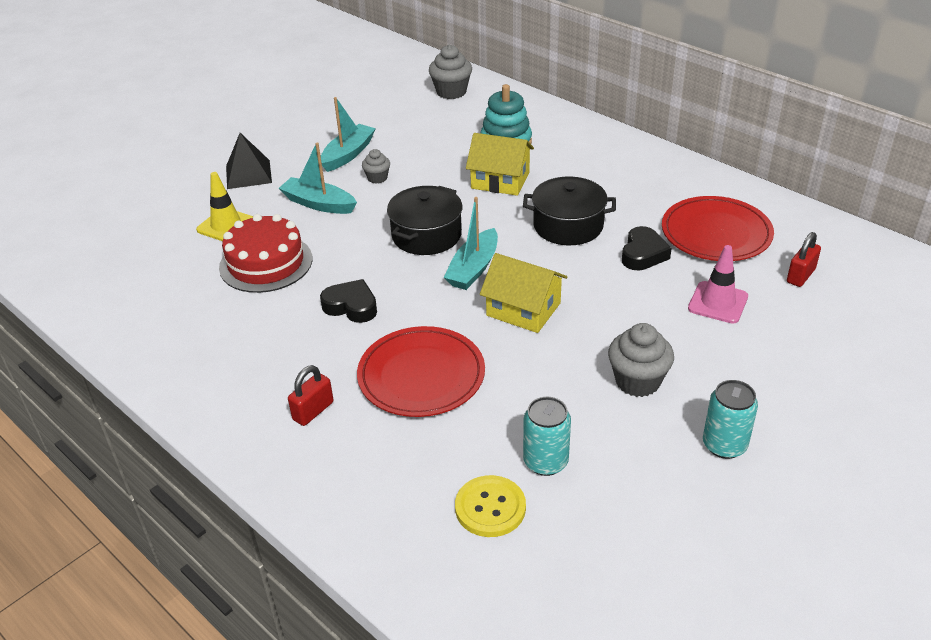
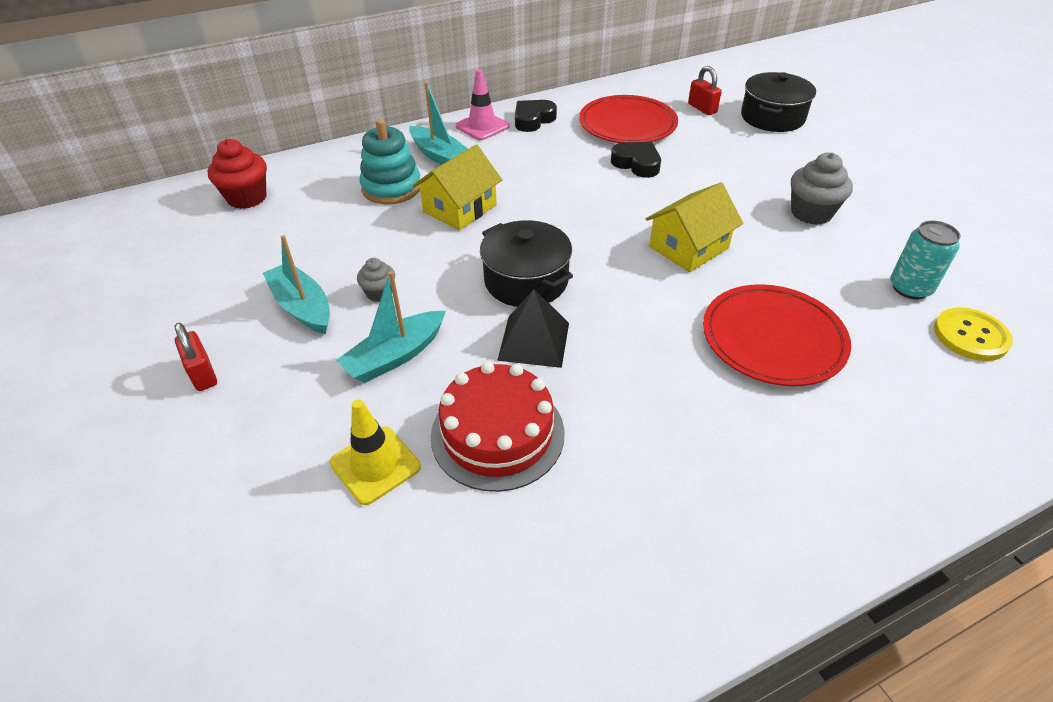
camera: 70 degrees left, 5 degrees up
black pyramid [226,133,272,189] -> black pyramid moved to [497,289,569,368]
red padlock [288,365,334,426] -> red padlock moved to [175,323,217,391]
black heart [320,279,377,323] -> black heart moved to [515,100,557,132]
grey cupcake [429,45,472,99] -> red cupcake [208,139,267,209]
turquoise boat [443,197,498,290] -> turquoise boat moved to [409,82,468,165]
black pot [523,177,616,245] -> black pot moved to [741,72,816,132]
pink traffic cone [688,245,748,323] -> pink traffic cone moved to [455,69,510,140]
turquoise can [703,380,758,459] -> none

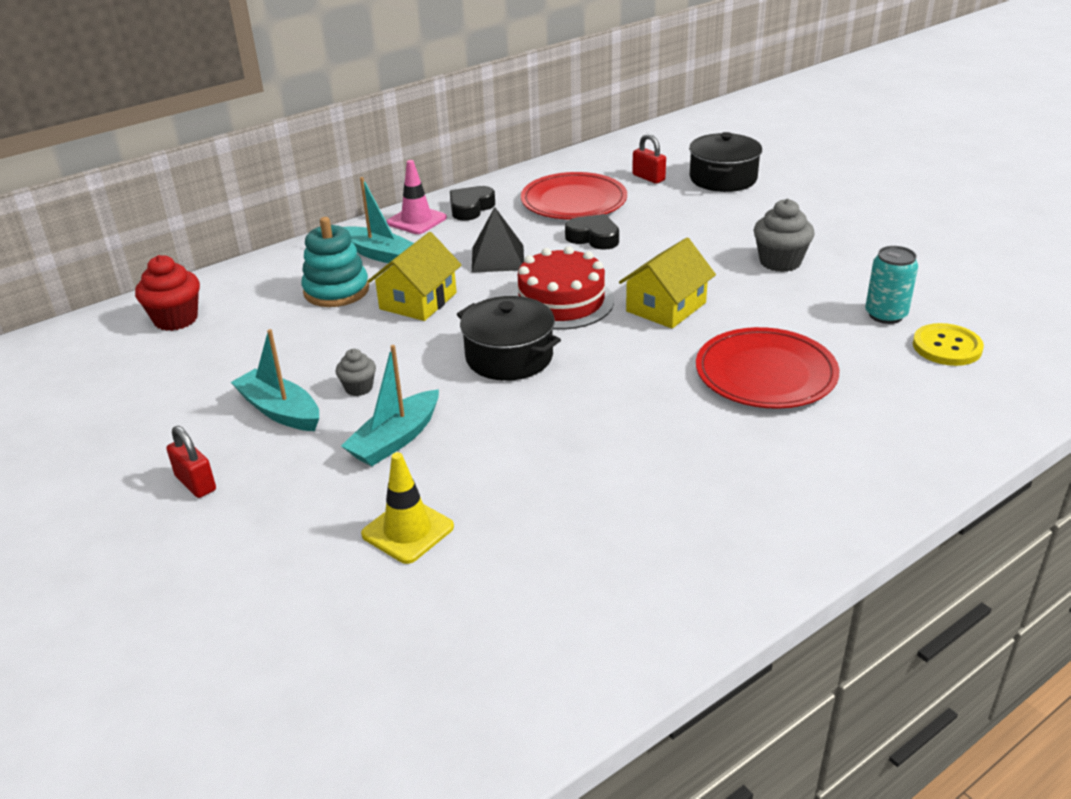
camera: 10 degrees left, 10 degrees down
red cake [431,362,564,492] -> red cake moved to [511,246,614,330]
black pyramid [497,289,569,368] -> black pyramid moved to [472,207,524,273]

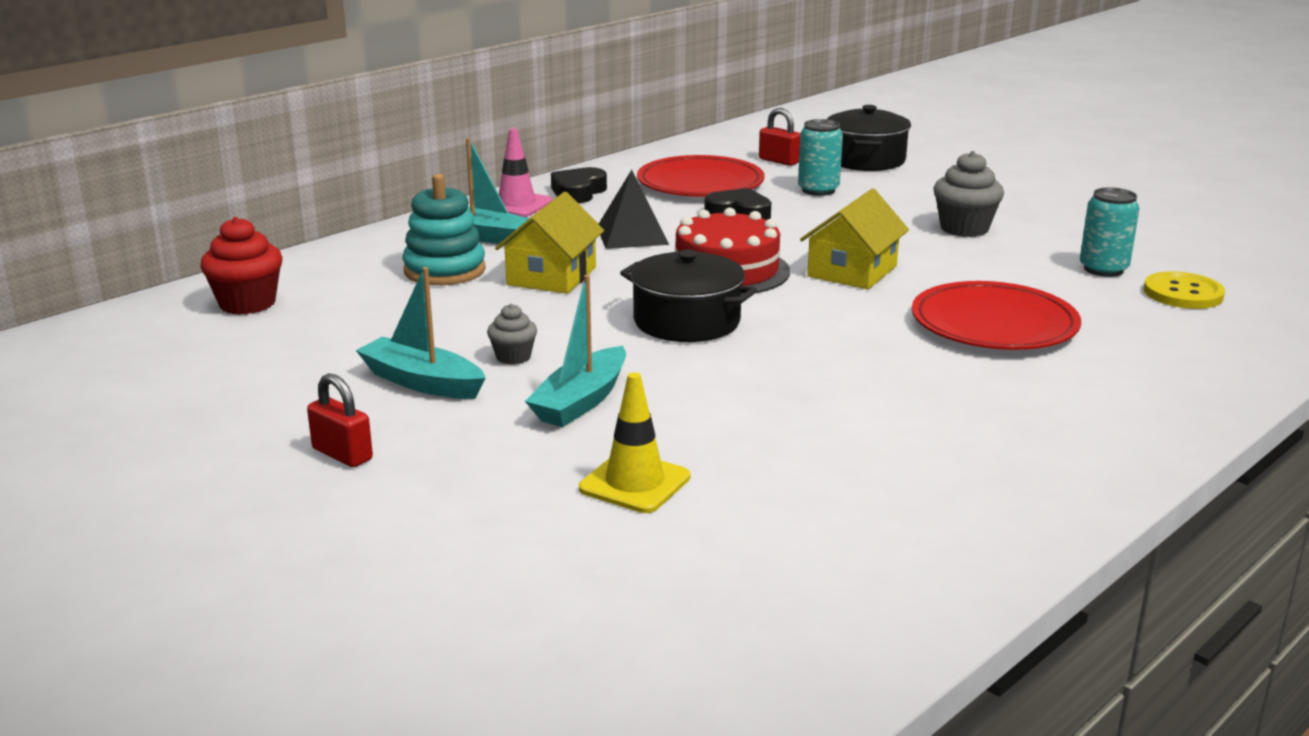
camera: 10 degrees left, 10 degrees down
none -> turquoise can [798,119,843,196]

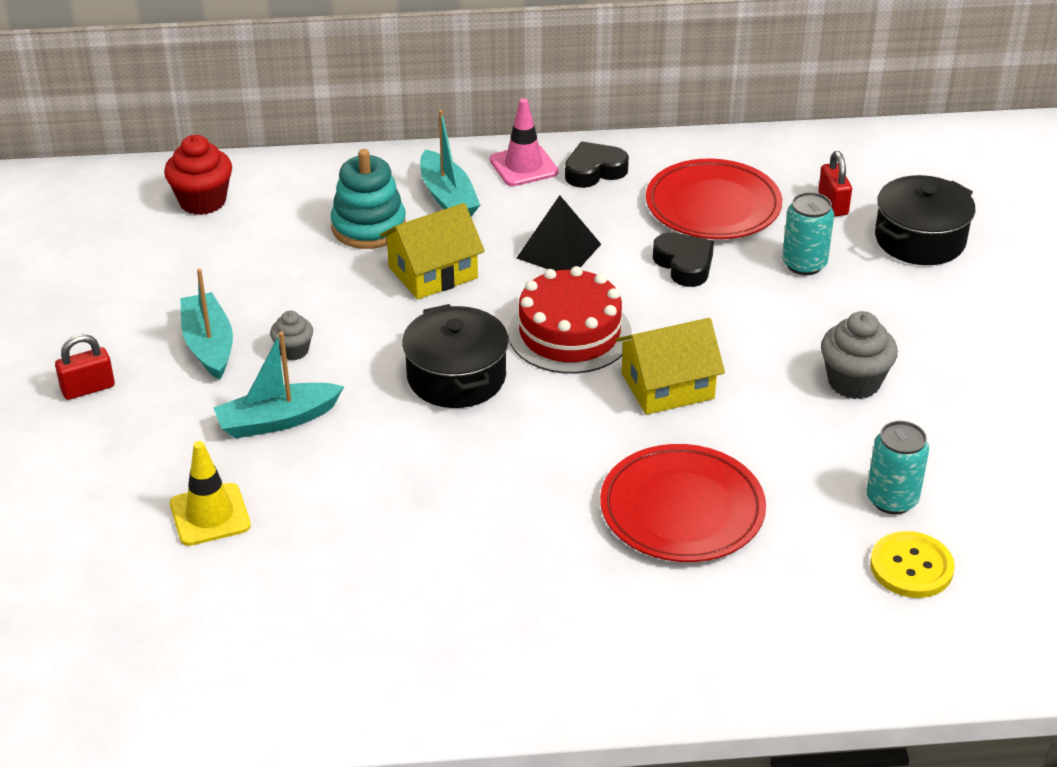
camera: 40 degrees right, 15 degrees up
red padlock [307,373,373,467] -> red padlock turned 75 degrees clockwise [55,334,115,400]

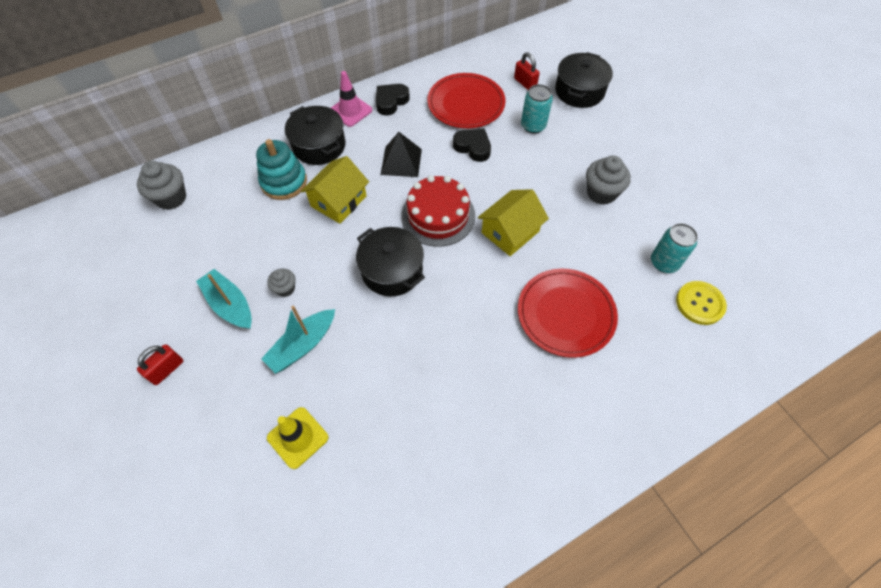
camera: 25 degrees left, 20 degrees up
red cupcake [164,135,232,215] -> grey cupcake [137,161,186,210]
turquoise boat [420,110,480,216] -> black pot [285,106,346,165]

